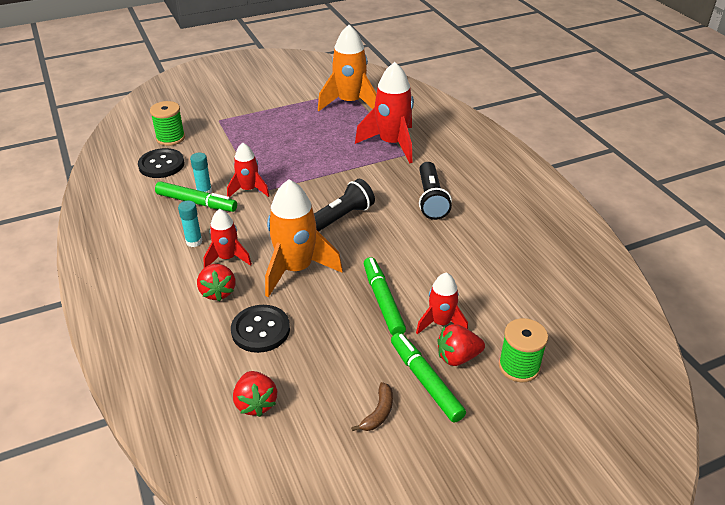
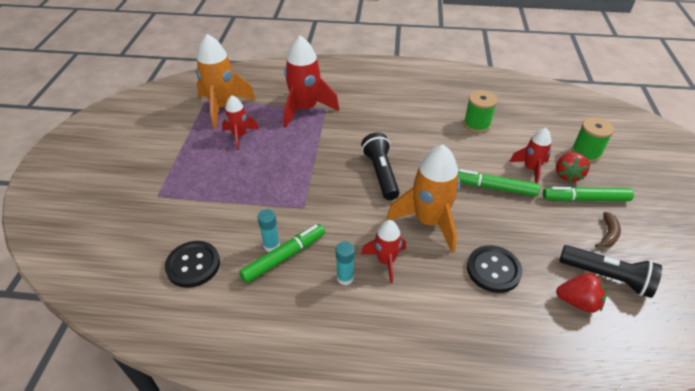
camera: 60 degrees left, 5 degrees up
green spool [150,101,185,146] -> green spool moved to [463,90,498,133]
red strawberry [197,264,236,301] -> none
red rocket [227,143,270,197] -> red rocket moved to [222,95,259,150]
brown banana [351,382,393,431] -> brown banana turned 60 degrees clockwise [595,212,621,247]
black flashlight [419,162,452,220] -> black flashlight moved to [559,245,662,298]

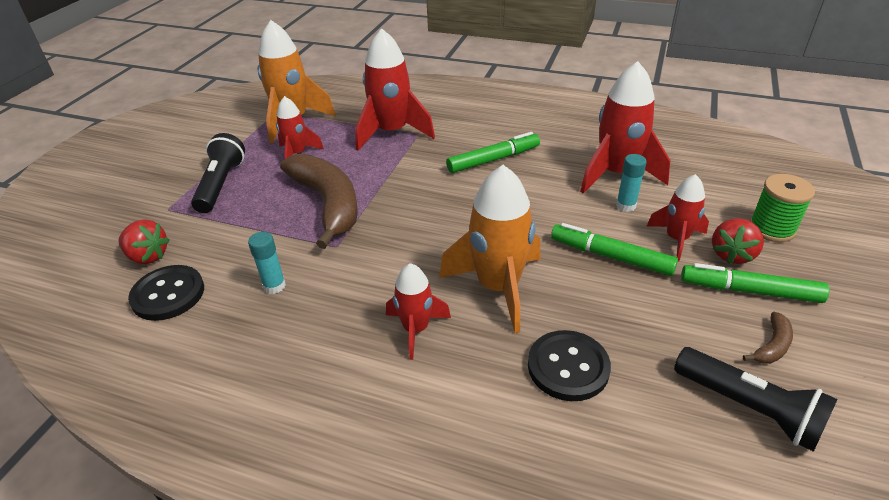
camera: 15 degrees right, 5 degrees down
green marker [239,224,325,283] -> green marker moved to [446,132,540,173]
turquoise glue stick [336,242,355,285] -> turquoise glue stick moved to [616,154,647,212]
black flashlight [361,133,399,200] -> black flashlight moved to [191,133,245,213]
green spool [463,90,498,133] -> red rocket [580,61,670,194]
red strawberry [556,273,606,313] -> red strawberry moved to [118,219,169,264]
none -> brown banana [280,153,358,249]

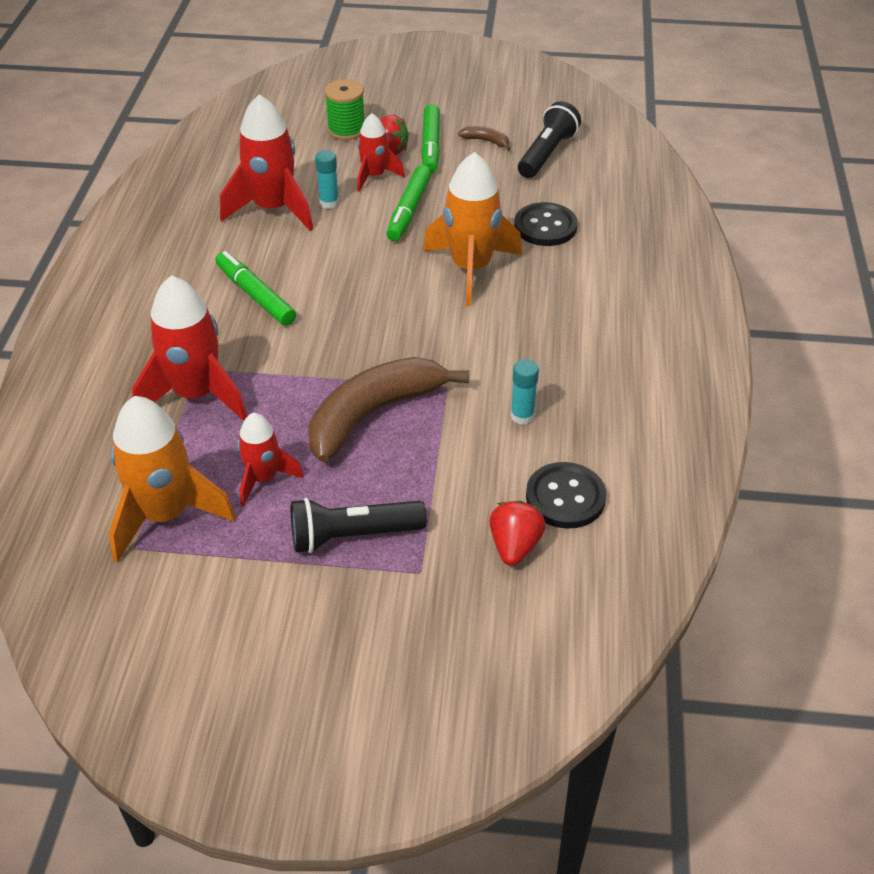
camera: 105 degrees left, 5 degrees up
red rocket [386,263,451,360] -> none

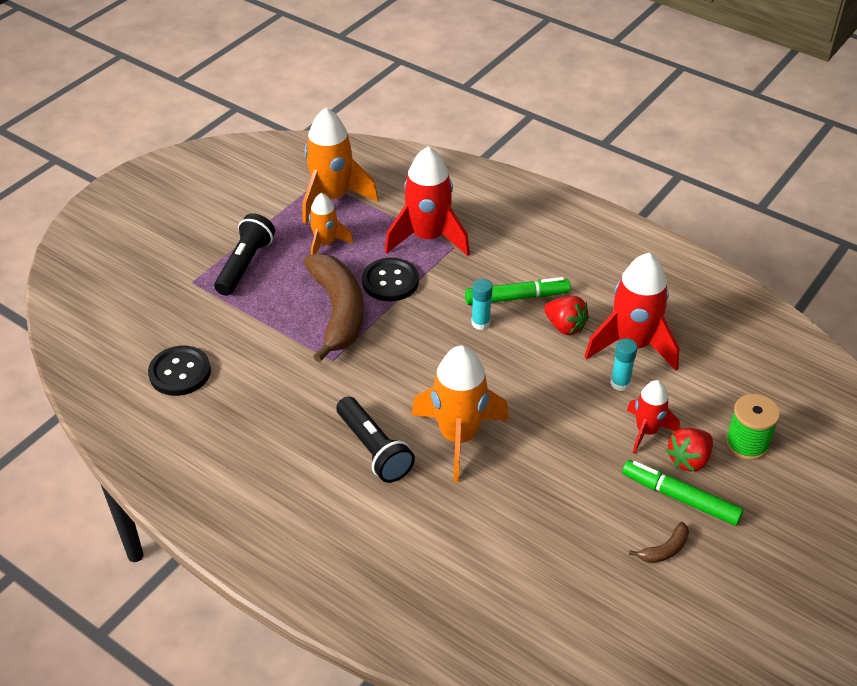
camera: 120 degrees right, 0 degrees up
red rocket [237,413,304,506] -> orange rocket [309,193,353,255]
green marker [386,165,431,241] -> none
red strawberry [490,500,546,566] -> red strawberry moved to [544,296,589,335]
turquoise glue stick [511,359,539,425] -> turquoise glue stick moved to [471,279,493,330]
black button [514,202,578,246] -> black button moved to [362,258,419,301]
black flashlight [518,101,581,178] -> black flashlight moved to [336,397,415,483]

